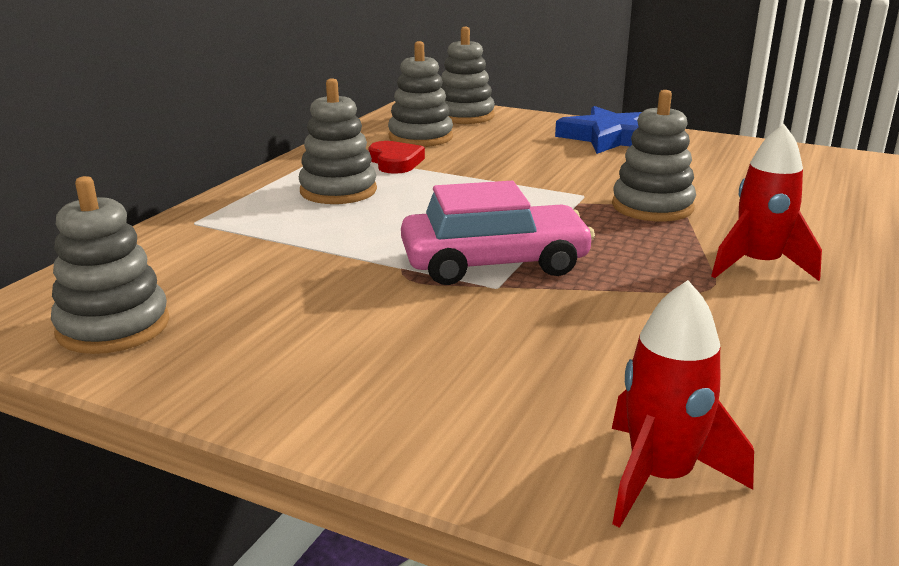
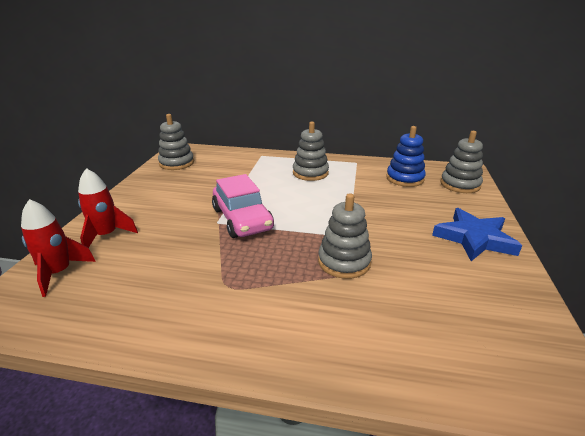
camera: 75 degrees right, 5 degrees up
red heart [368,141,425,174] -> none
grey stacking toy [388,41,453,147] -> blue stacking toy [386,126,426,187]
red rocket [711,124,822,281] -> red rocket moved to [78,168,138,248]

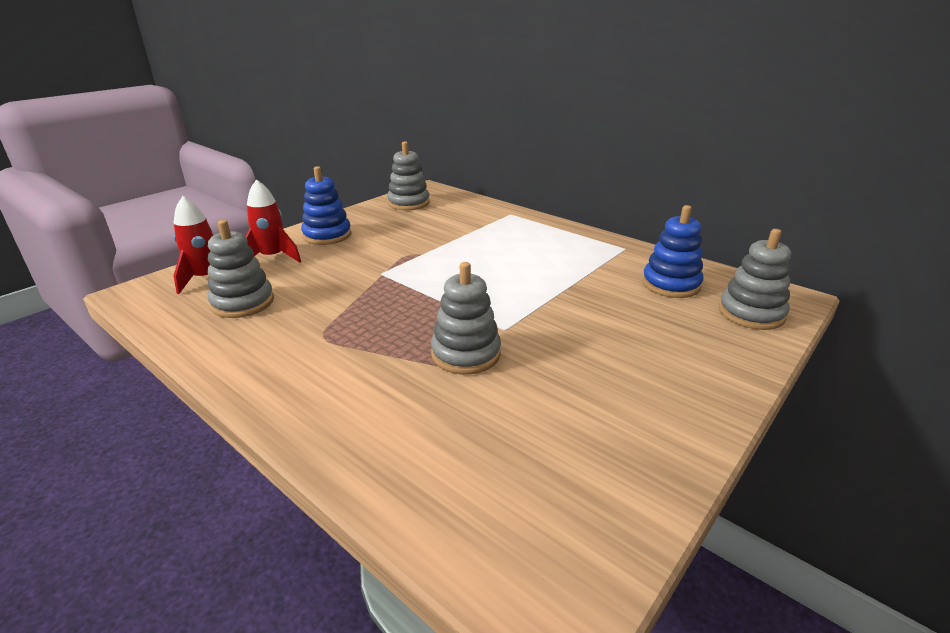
camera: 30 degrees right, 0 degrees up
pink car [212,174,274,238] -> none
grey stacking toy [293,122,329,181] -> grey stacking toy moved to [208,220,274,318]
blue star [432,208,522,261] -> none
none -> blue stacking toy [301,166,351,245]

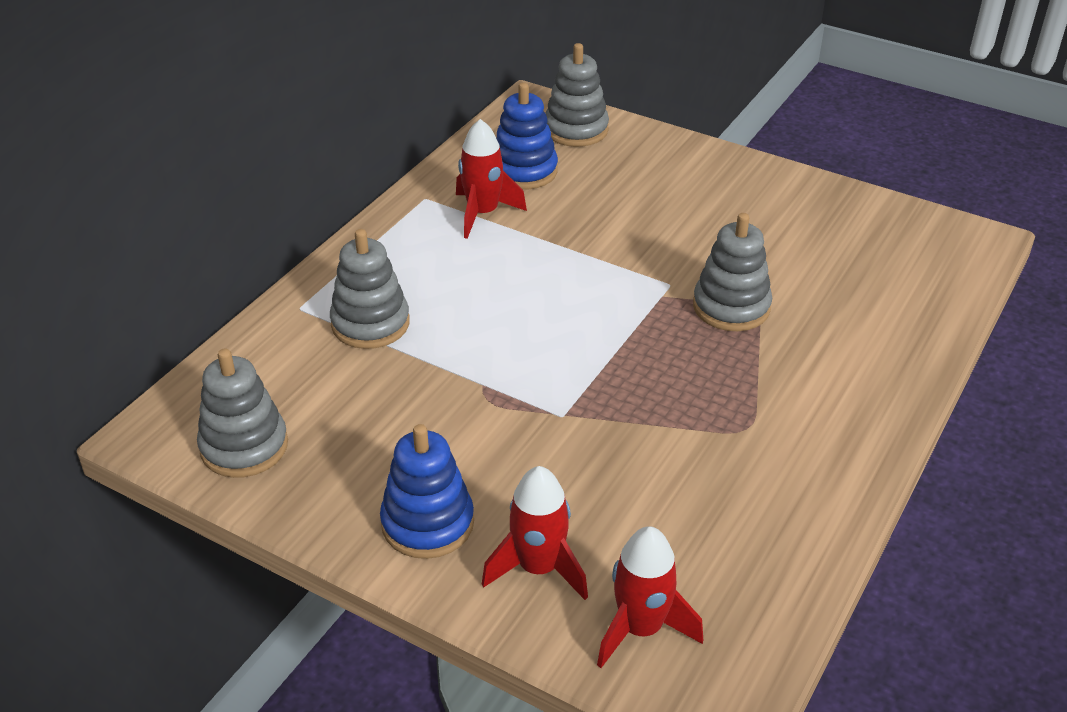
camera: 100 degrees left, 10 degrees up
grey stacking toy [208,220,274,318] -> grey stacking toy moved to [330,229,410,349]
none -> red rocket [456,119,527,239]

